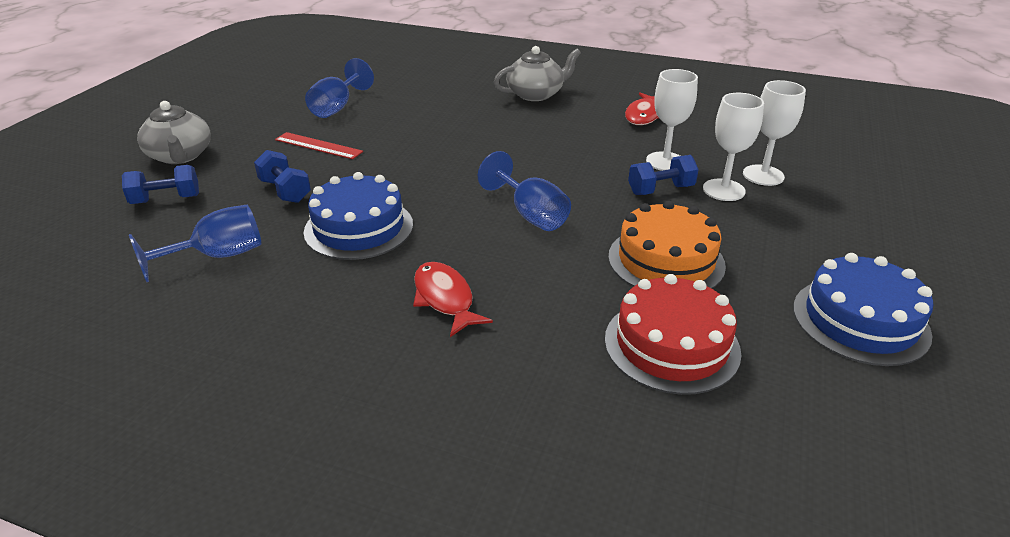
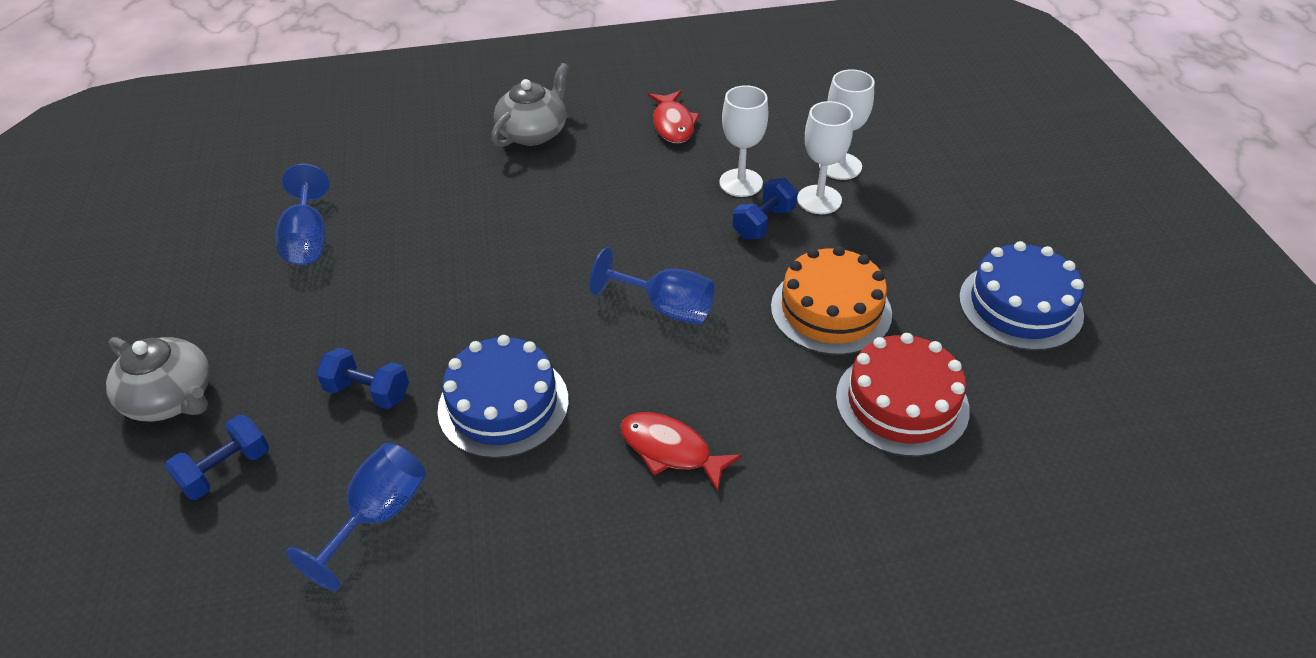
camera: 30 degrees left, 10 degrees up
red ruler [275,132,363,159] -> none

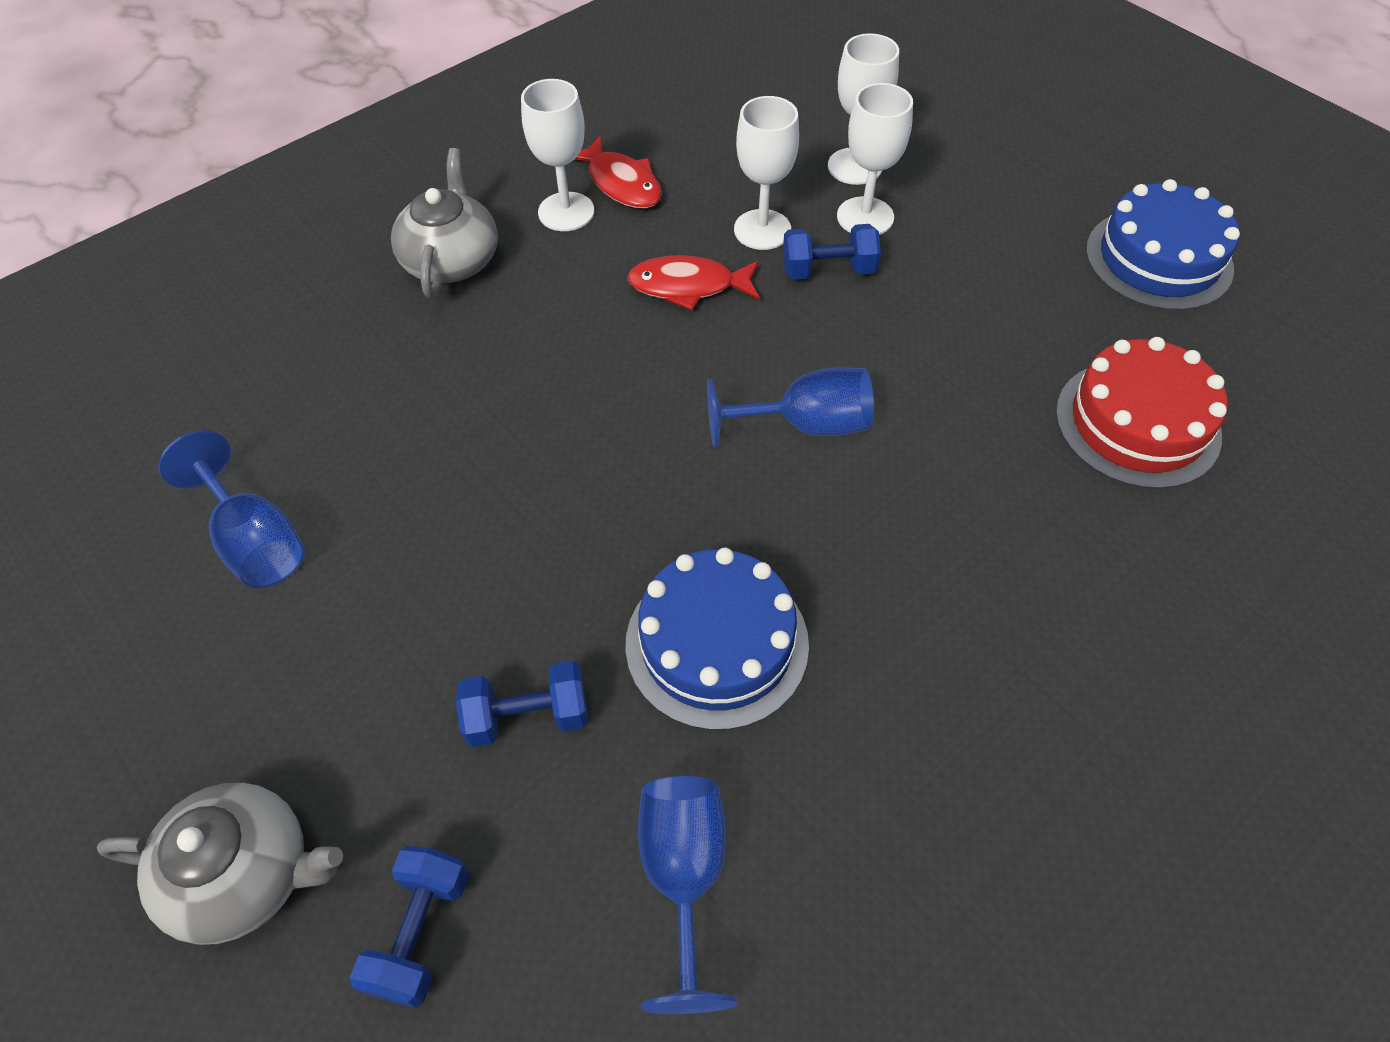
camera: 30 degrees left, 10 degrees up
red fish [620,412,742,492] -> red fish moved to [627,255,760,310]
blue dumbbell [733,178,797,239] -> blue dumbbell turned 75 degrees clockwise [783,224,881,280]
orange cake [771,246,892,355] -> none
none -> white goblet [521,79,595,231]

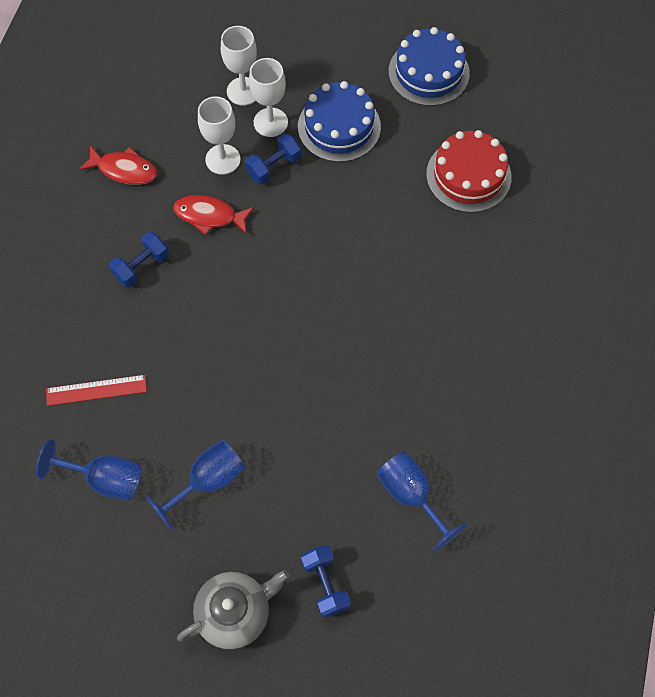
camera: 35 degrees left, 10 degrees up
grey teapot [391,148,498,298] -> none
blue dumbbell [456,660,588,747] -> blue dumbbell moved to [109,232,169,287]
white goblet [521,79,595,231] -> none
blue cake [625,548,809,730] -> blue cake moved to [298,81,381,162]
red fish [627,255,760,310] -> red fish turned 45 degrees clockwise [174,195,254,235]
blue goblet [707,367,874,447] -> blue goblet moved to [146,439,245,530]
none -> red ruler [46,375,147,406]

